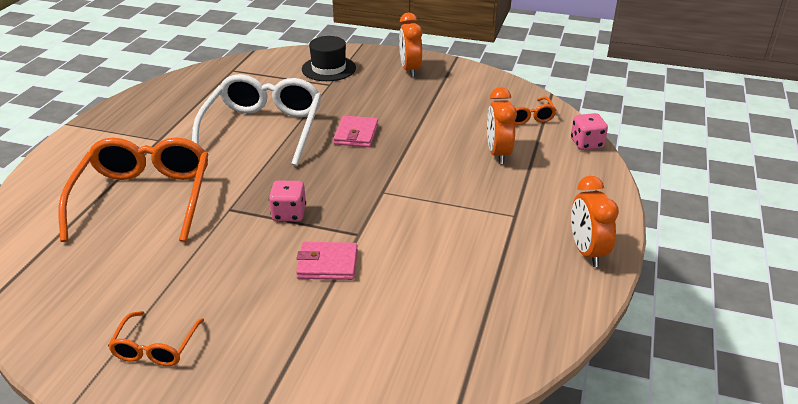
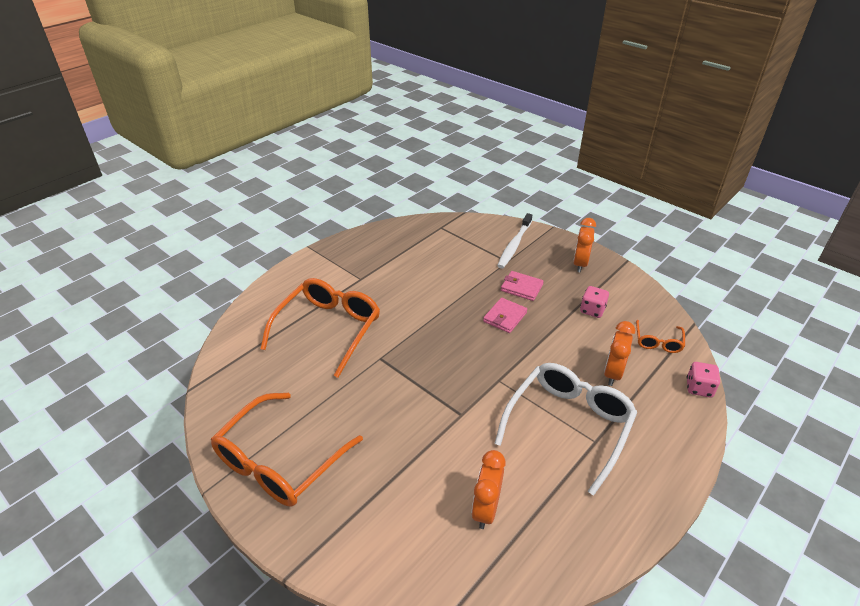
camera: 25 degrees right, 5 degrees up
orange glasses [108,311,204,366] -> orange glasses [211,393,363,506], size x2.12
white glasses [192,74,322,166] -> white glasses moved to [494,363,637,496]
pink dice [269,181,306,222] -> pink dice moved to [580,286,609,318]
pink wallet [296,242,358,280] -> pink wallet moved to [501,271,544,301]
black hat [302,36,356,81] -> white toothbrush [497,213,532,268]
orange clock [571,176,619,267] -> orange clock moved to [472,450,505,529]

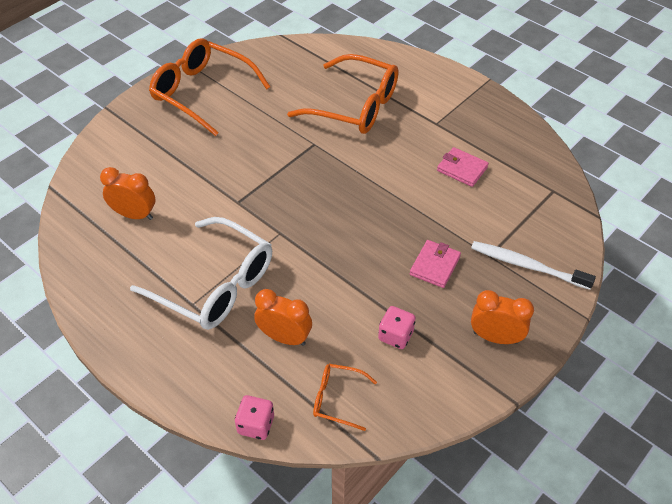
camera: 90 degrees right, 10 degrees up
pink wallet [483,298,527,333] -> pink wallet moved to [437,147,489,187]

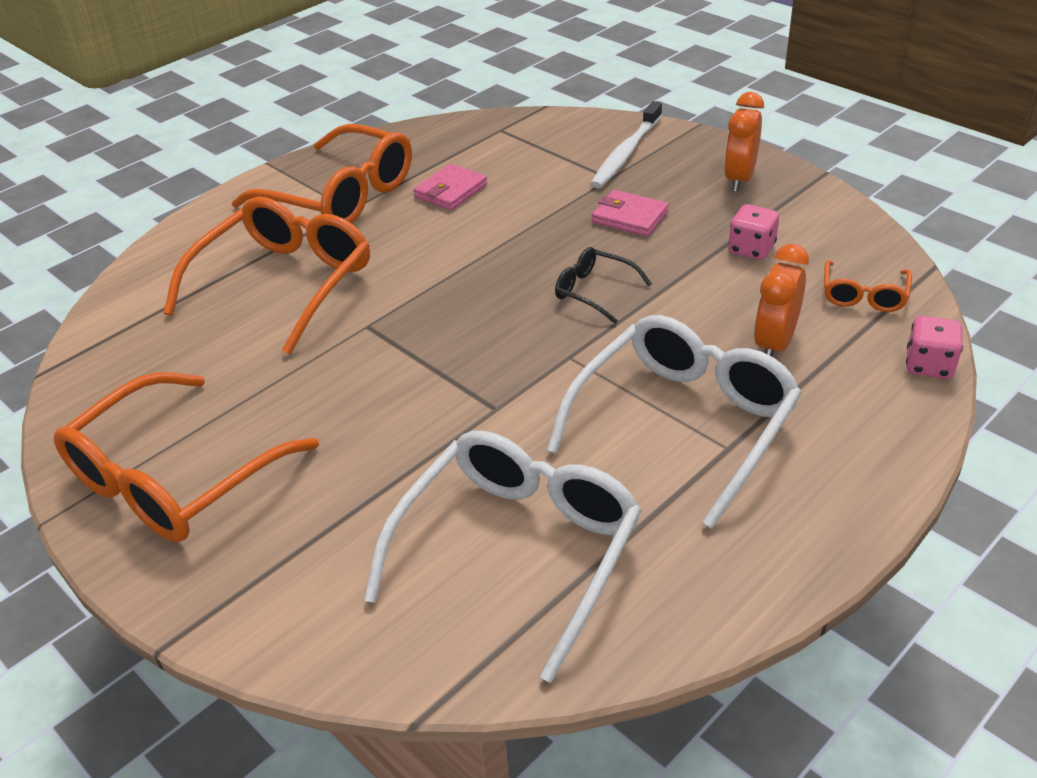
camera: 85 degrees left, 10 degrees down
orange clock [100,167,155,220] -> white glasses [364,431,642,683]
none -> orange glasses [232,124,412,224]
none -> black glasses [555,247,652,324]

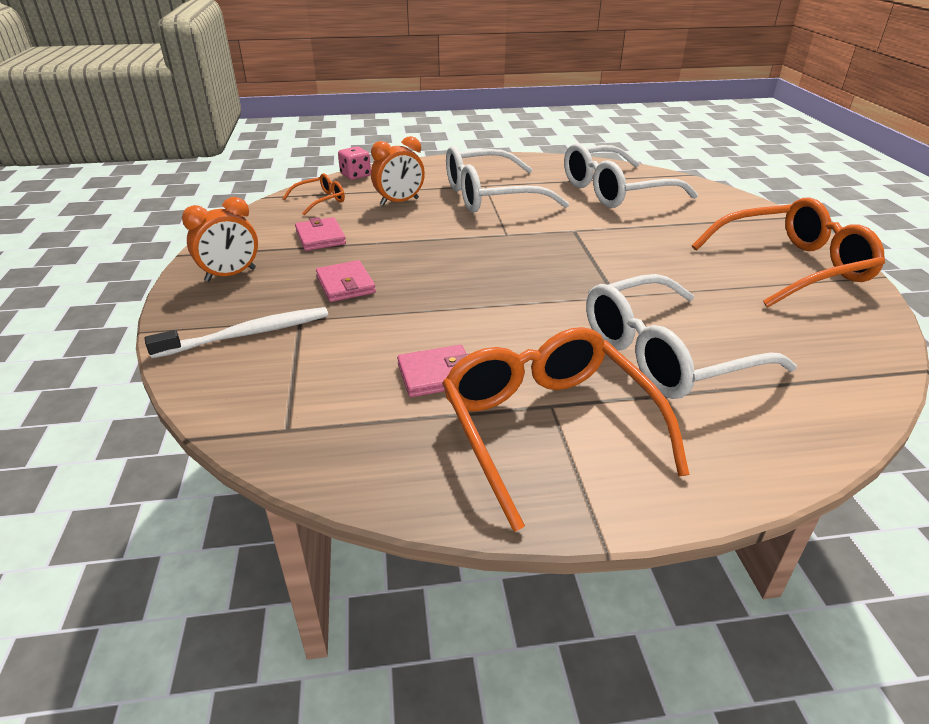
camera: 145 degrees left, 5 degrees down
orange glasses [163,197,370,355] -> white glasses [586,274,797,399]
black glasses [555,247,652,324] -> none
pink dice [728,204,779,260] -> pink wallet [295,217,346,251]

